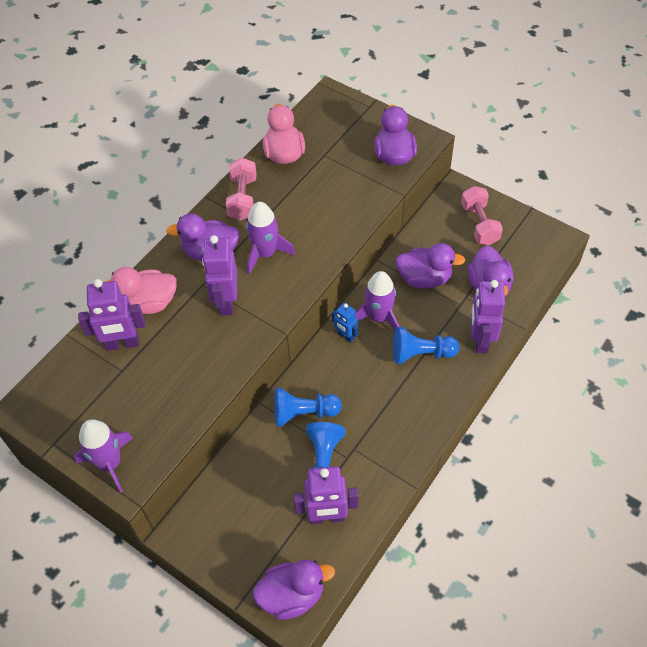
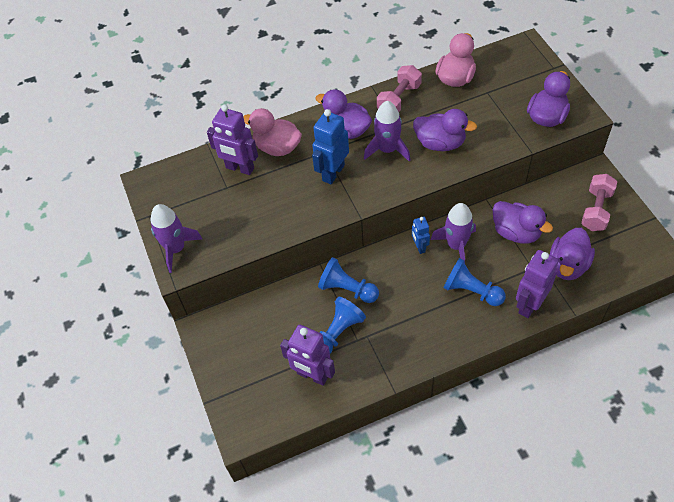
camera: 35 degrees right, 0 degrees up
purple robot [202,235,237,315] -> blue robot [312,109,349,184]
purple duck [252,559,335,620] -> purple duck moved to [413,109,477,151]

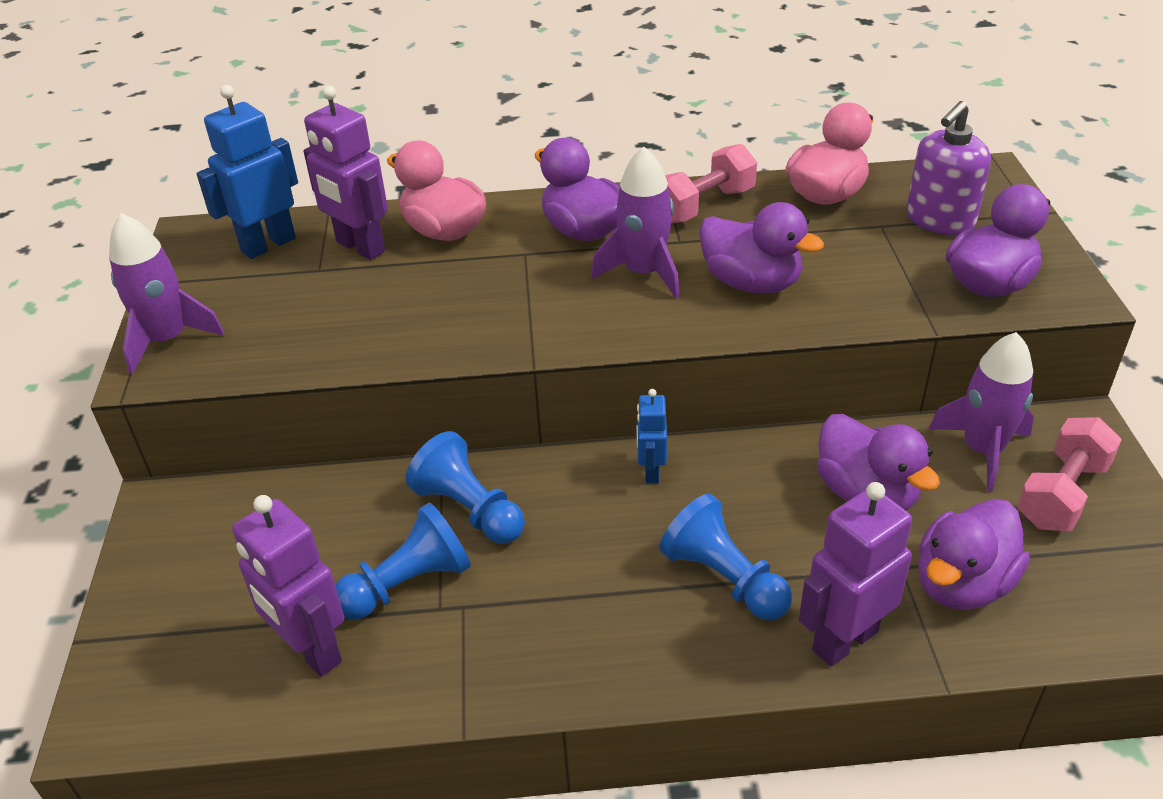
camera: 15 degrees right, 15 degrees down
blue robot [312,109,349,184] -> blue robot moved to [196,85,298,259]
purple rocket [431,203,476,262] -> purple rocket moved to [929,332,1034,492]
none -> purple soap dispenser [906,101,991,235]

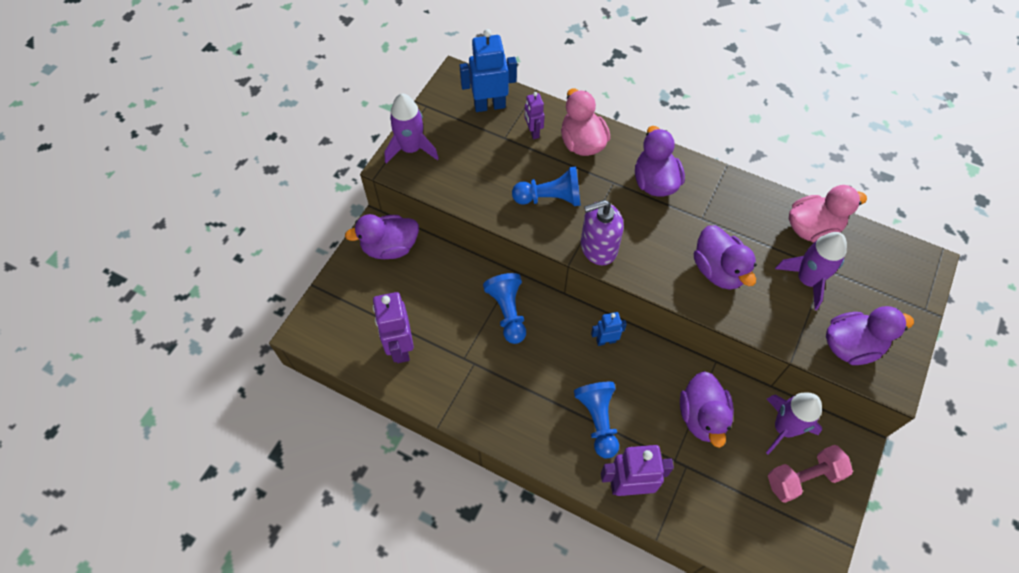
camera: 30 degrees right, 20 degrees up
purple robot [304,86,388,260] -> purple robot [525,92,545,139], size x0.57
blue pawn [335,502,471,620] -> blue pawn moved to [512,166,581,206]
purple rocket [591,147,680,299] -> purple rocket moved to [775,232,847,310]
blue robot [637,389,667,484] -> blue robot turned 45 degrees clockwise [591,312,627,346]
pink dumbbell [665,144,757,223] -> none
purple soap dispenser [906,101,991,235] -> purple soap dispenser moved to [581,200,624,266]
purple duck [918,499,1030,610] -> purple duck moved to [345,214,419,259]

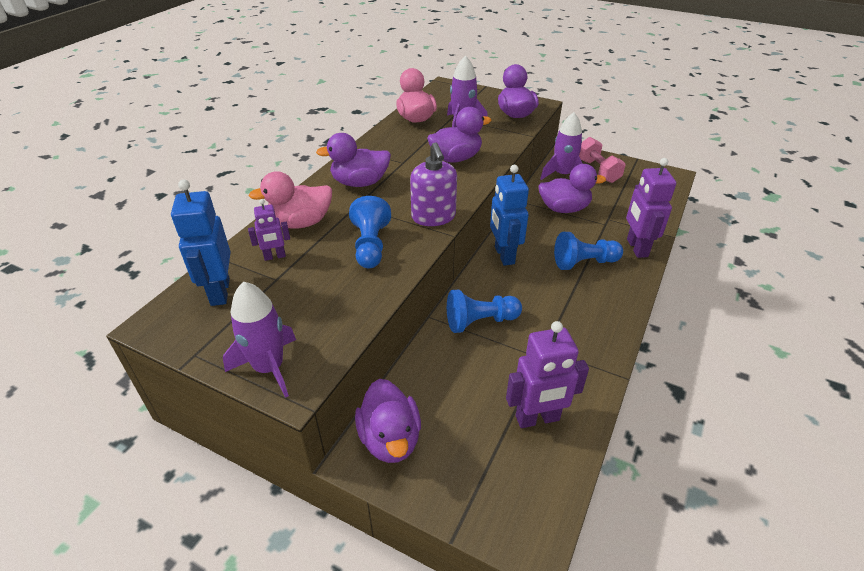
camera: 90 degrees left, 20 degrees down
blue robot [591,312,627,346] -> blue robot [490,165,529,266], size x1.77

